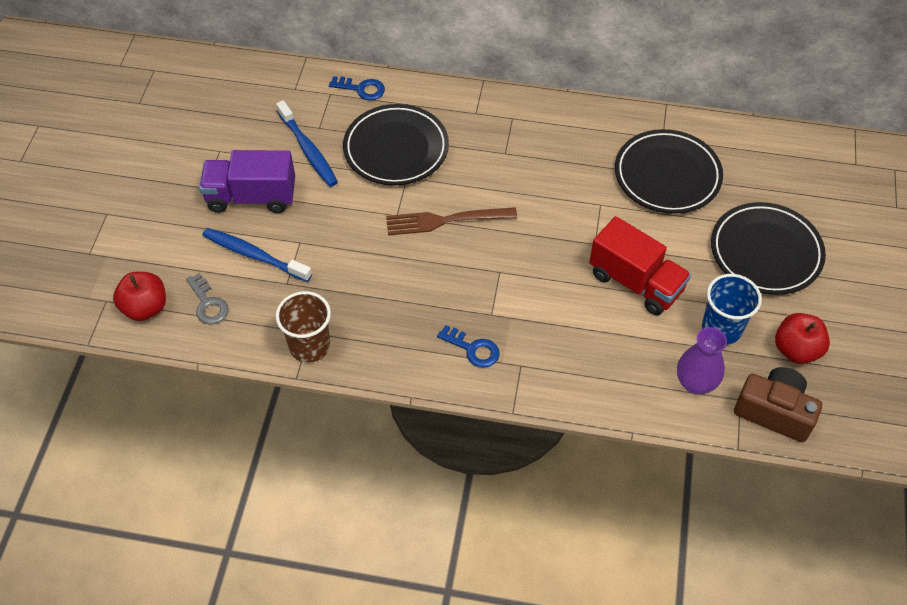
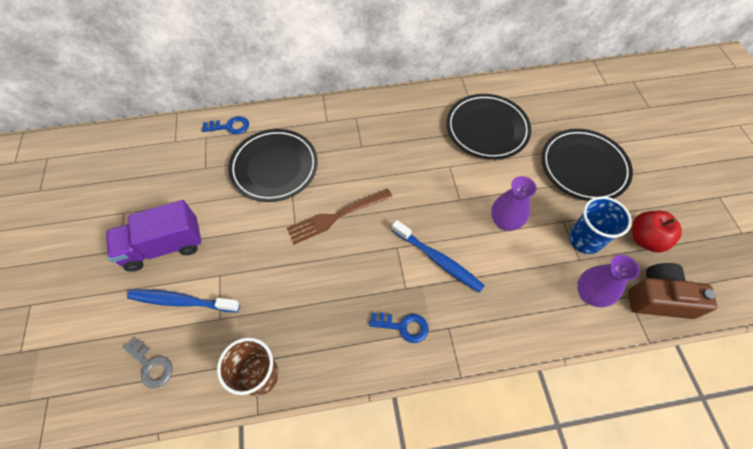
camera: 20 degrees left, 5 degrees up
red apple [113,272,166,321] -> none
blue toothbrush [276,100,338,187] -> blue toothbrush moved to [392,220,485,293]
red truck [589,216,691,315] -> purple vase [491,176,537,231]

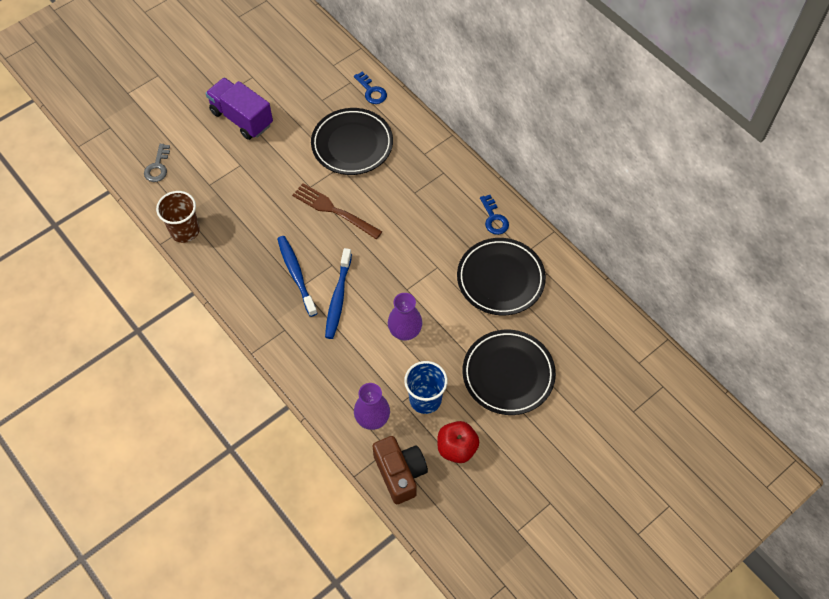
camera: 60 degrees right, 0 degrees up
blue toothbrush [127,289,240,312] -> blue toothbrush moved to [277,236,318,317]
blue key [369,312,429,343] -> blue key moved to [480,195,509,235]

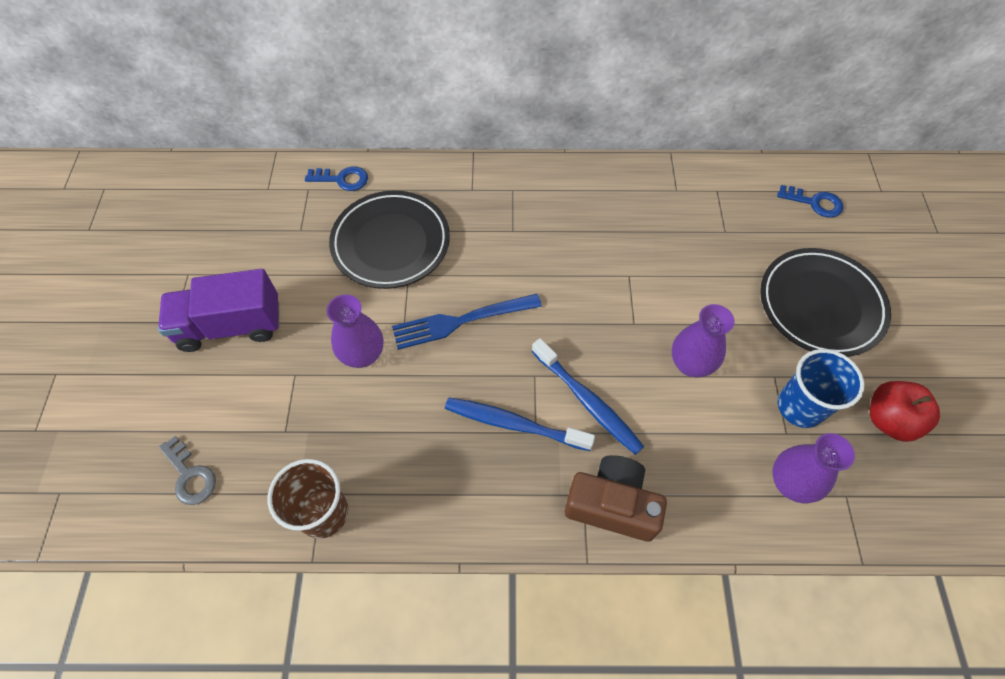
camera: 50 degrees left, 0 degrees up
brown fork [292,183,383,239] -> blue fork [392,294,542,350]
brown camera [372,436,428,504] -> brown camera moved to [565,455,667,542]
black plate [457,238,546,315] -> none
blue key [480,195,509,235] -> blue key moved to [777,185,843,218]
none -> purple vase [327,295,383,368]

